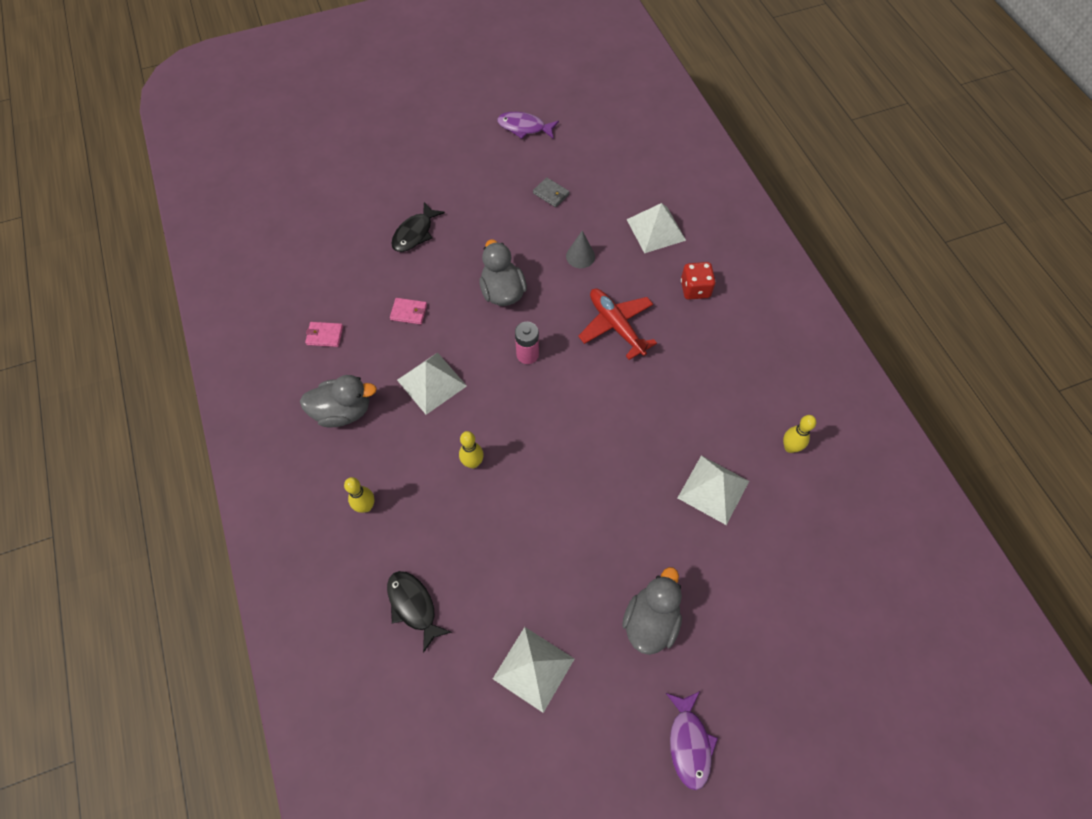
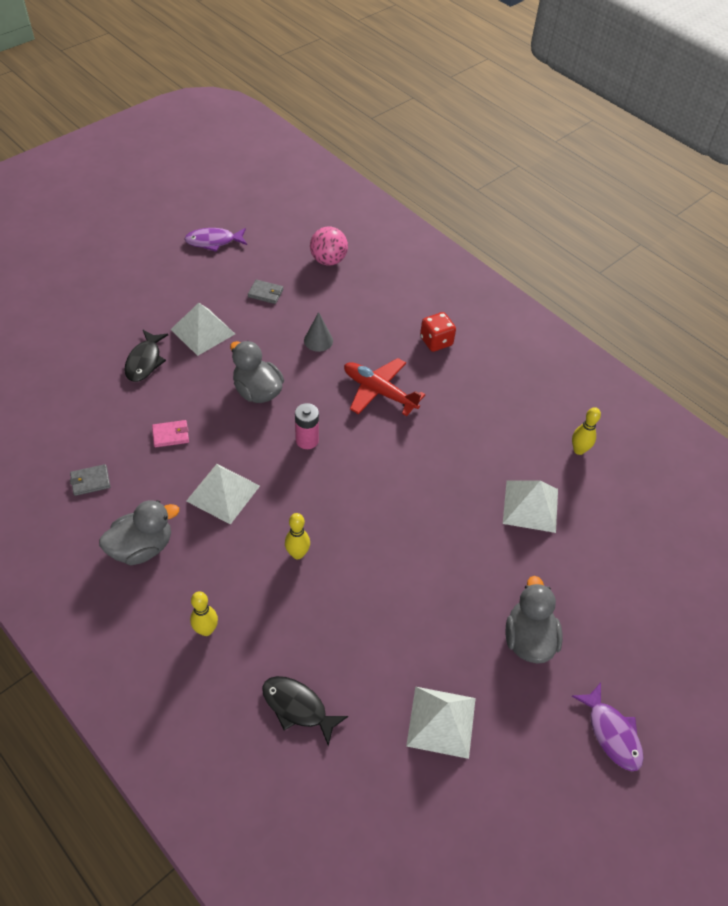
camera: 25 degrees left, 10 degrees down
pink wallet [305,322,343,347] -> grey wallet [70,464,110,496]
white pyramid [626,203,686,253] -> white pyramid moved to [170,303,235,356]
none -> pink ball [310,227,348,266]

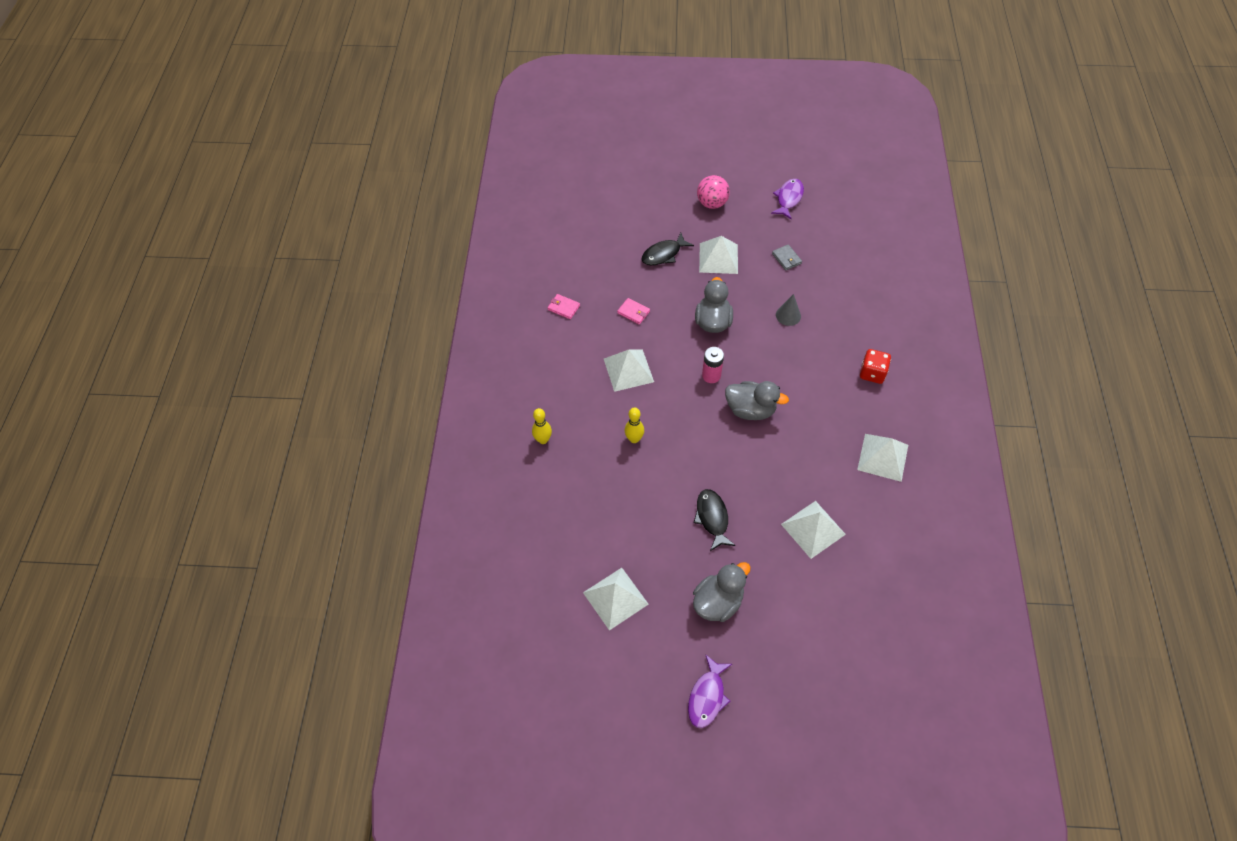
camera: 50 degrees right, 5 degrees up
grey wallet [70,464,110,496] -> pink wallet [548,294,580,319]
grey duck [99,500,179,565] -> grey duck moved to [725,381,789,420]
purple fish [184,228,247,252] -> purple fish turned 75 degrees clockwise [771,179,804,219]
black fish [262,676,348,746] -> black fish moved to [694,489,736,551]
pink ball [310,227,348,266] -> pink ball moved to [697,175,730,209]
red plane [344,358,426,416] -> none
yellow bowling pin [572,407,601,455] -> none
none -> white pyramid [857,434,908,482]

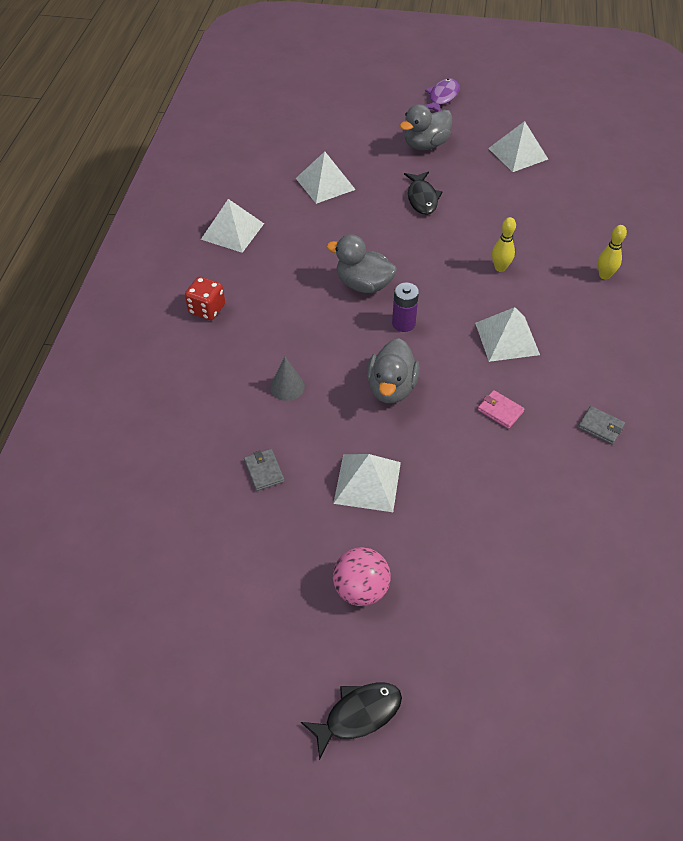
camera: 175 degrees left, 5 degrees down
pink wallet [548,294,580,319] -> grey wallet [578,406,625,445]
black fish [641,233,694,265] -> black fish moved to [301,683,402,760]
pink battery [702,347,724,383] -> purple battery [392,282,419,332]
purple fish [771,179,804,219] -> none

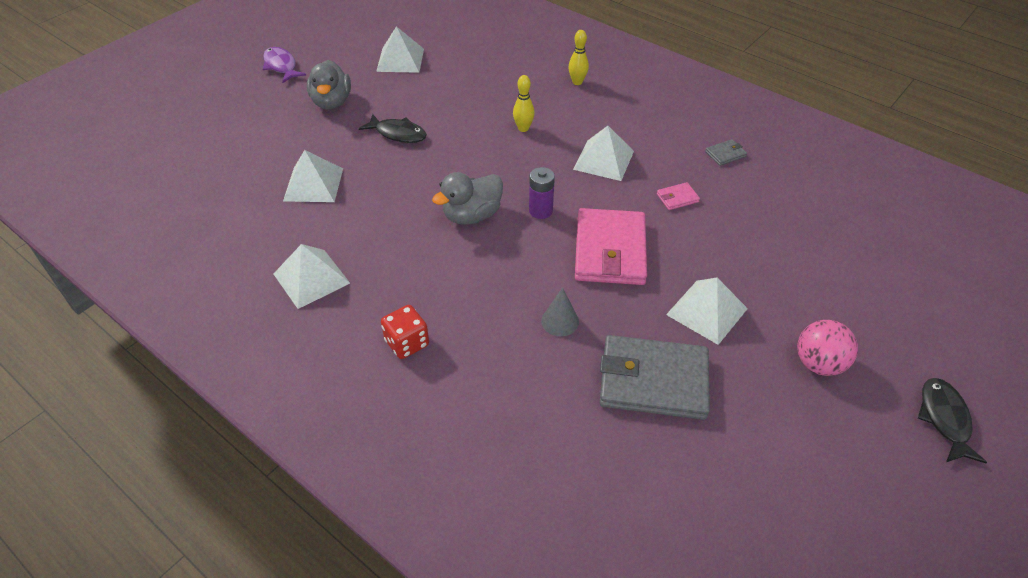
camera: 60 degrees left, 5 degrees down
grey wallet [244,449,284,491] -> grey wallet [600,335,710,420], size x2.42
grey duck [367,338,420,403] -> pink wallet [575,208,647,285]

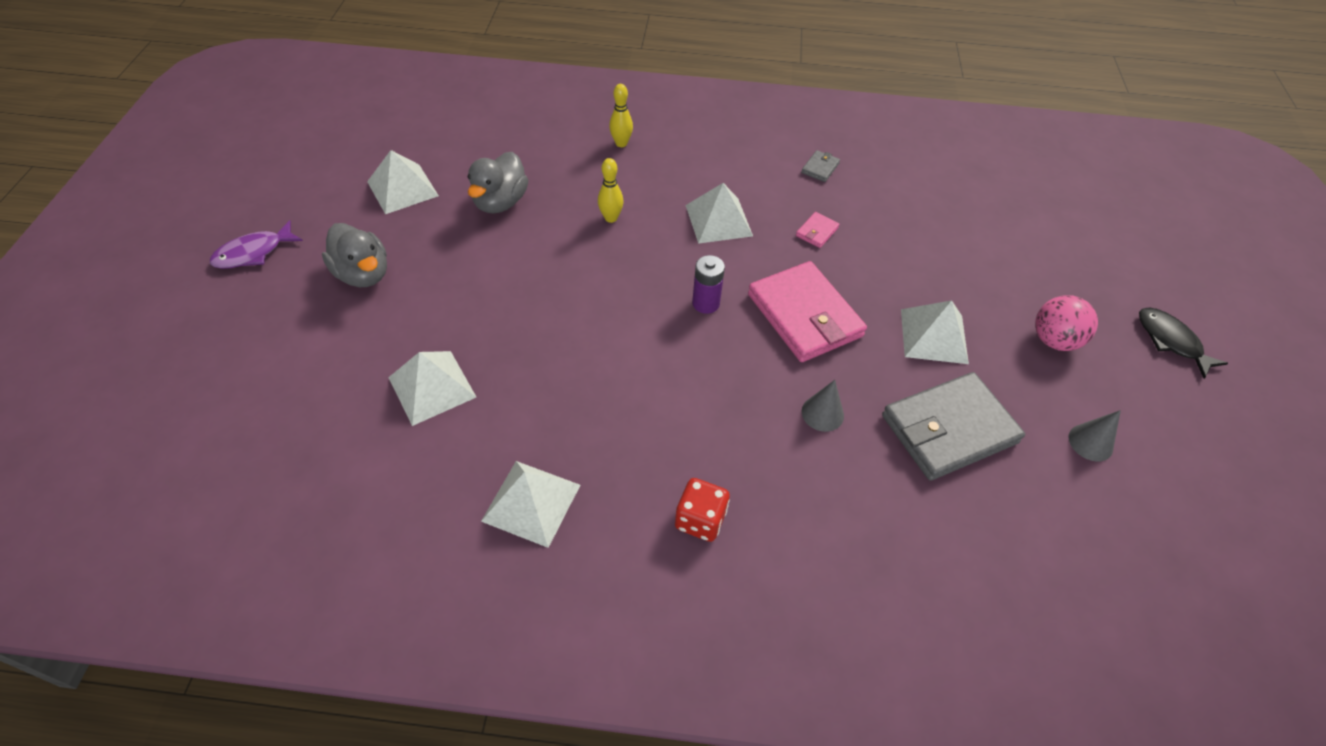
camera: 35 degrees left, 5 degrees up
purple fish [263,47,306,83] -> purple fish turned 60 degrees counterclockwise [210,220,303,269]
black fish [359,114,427,143] -> none
grey duck [432,172,503,225] -> grey duck moved to [468,152,528,214]
none -> grey cone [1068,410,1121,461]

